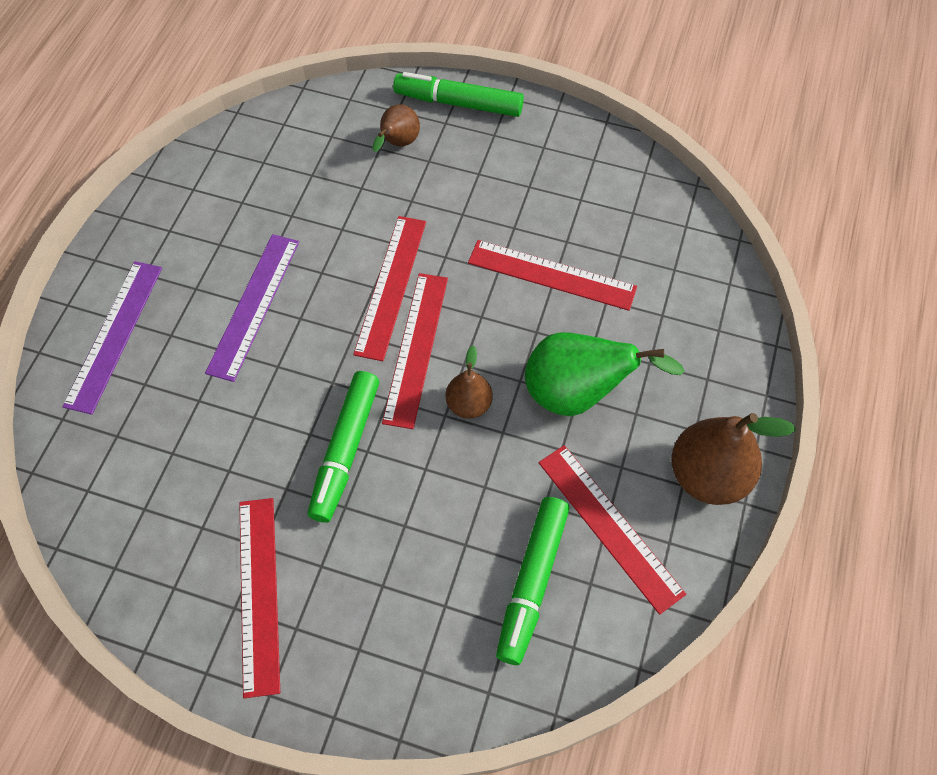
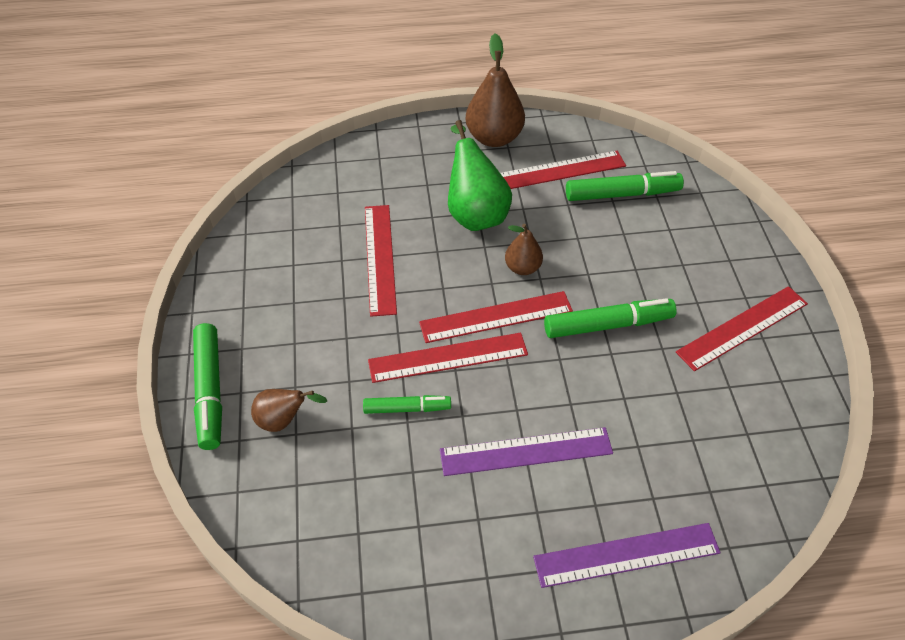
camera: 115 degrees left, 10 degrees down
red ruler [539,445,686,615] -> red ruler turned 45 degrees clockwise [500,150,626,189]
none -> green marker [363,395,451,414]

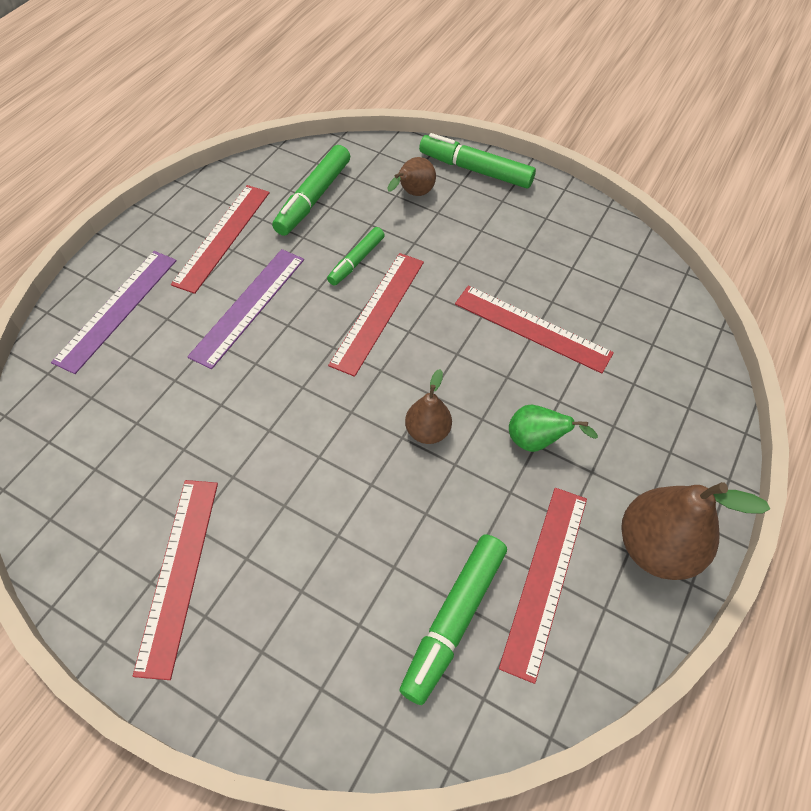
camera: 125 degrees right, 5 degrees up
red ruler [419,291,573,343] -> red ruler moved to [171,185,269,294]
green pear [448,120,512,231] -> green pear [509,405,598,452], size x0.56
green marker [544,298,676,338] -> green marker moved to [272,145,350,236]

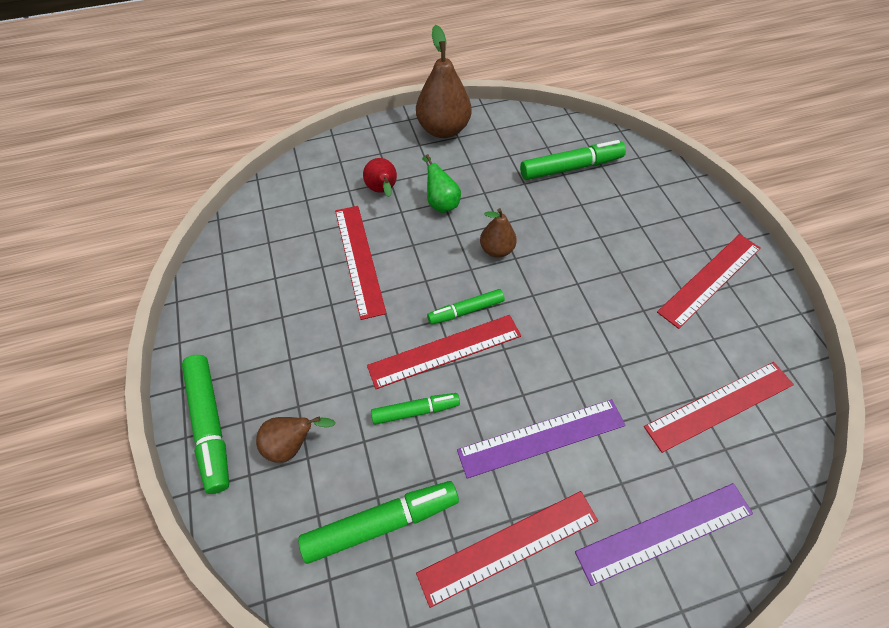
camera: 135 degrees left, 0 degrees up
red ruler [499,488,587,684] -> red ruler moved to [644,362,794,453]
none -> red pear [363,158,397,197]
none -> green marker [427,289,504,324]

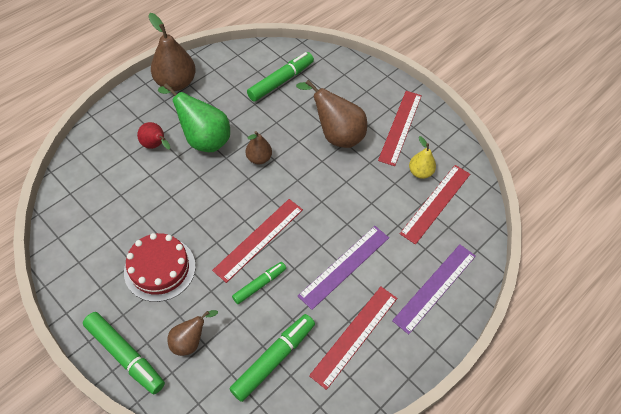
camera: 30 degrees left, 0 degrees up
red ruler [335,206,387,320] -> none
green pear [422,154,461,213] -> green pear [158,83,230,152], size x1.77
green marker [427,289,504,324] -> none
none -> red cake [124,233,196,302]
none -> brown pear [296,80,367,148]
none -> yellow pear [409,136,436,179]

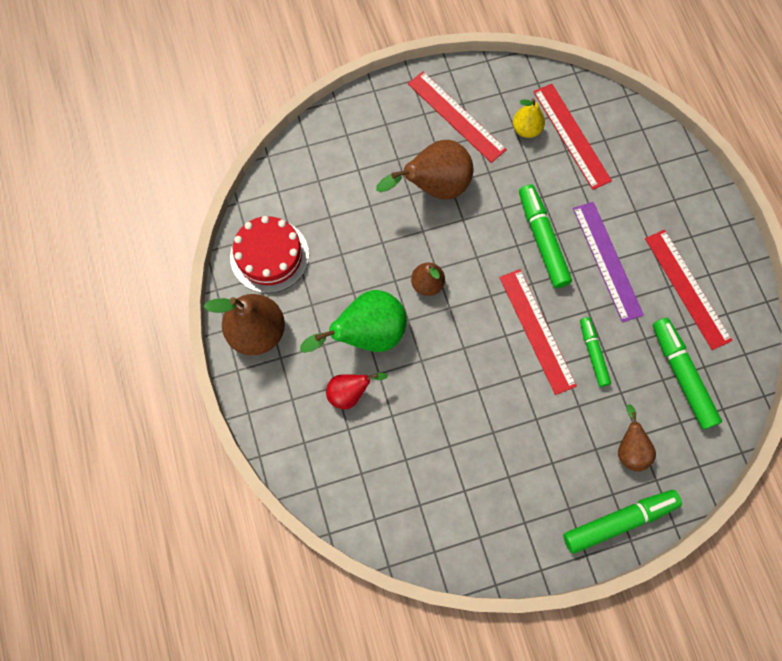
camera: 60 degrees left, 15 degrees up
red cake [124,233,196,302] -> red cake moved to [230,216,309,293]
green marker [247,52,314,102] -> green marker moved to [519,184,572,288]
purple ruler [392,244,476,334] -> none

